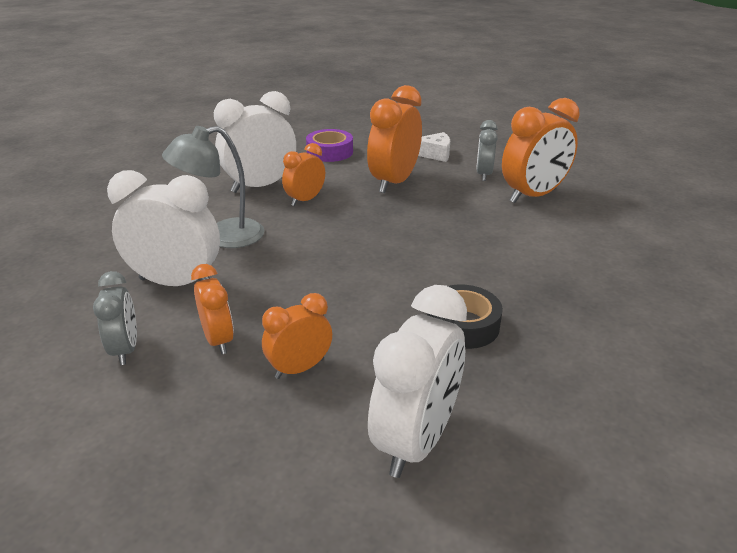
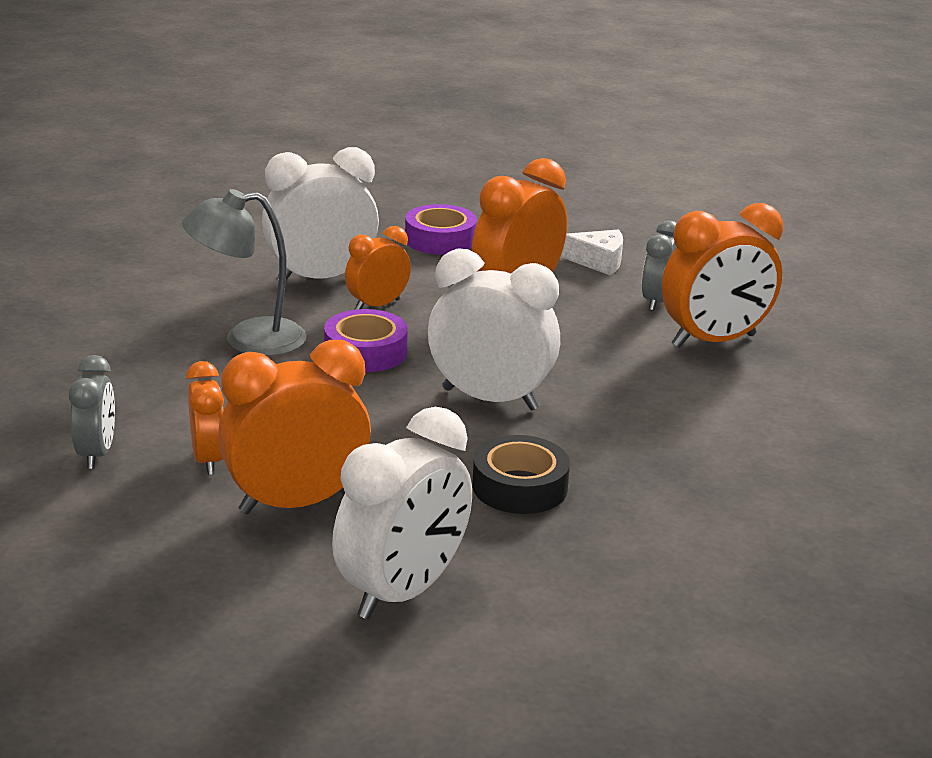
camera: 10 degrees right, 5 degrees down
white clock [107,170,220,286] -> white clock moved to [428,249,560,410]
orange clock [262,293,332,379] -> orange clock [218,340,371,514], size x1.72
none -> purple tape [324,309,408,372]

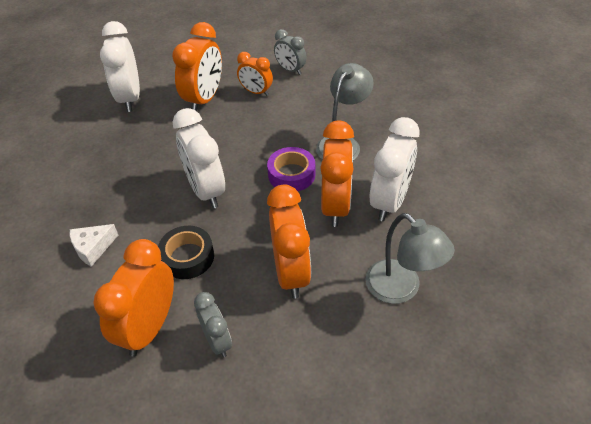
camera: 135 degrees right, 20 degrees up
orange clock [345,226,411,310] -> orange clock [320,120,354,227], size x1.72
purple tape [405,204,477,255] -> grey lamp [366,213,455,304]
white clock [428,249,560,410] -> white clock turned 90 degrees clockwise [173,108,225,209]
black tape [472,435,570,514] -> black tape moved to [158,226,214,279]
white cheese [561,229,623,275] -> white cheese moved to [70,224,118,267]

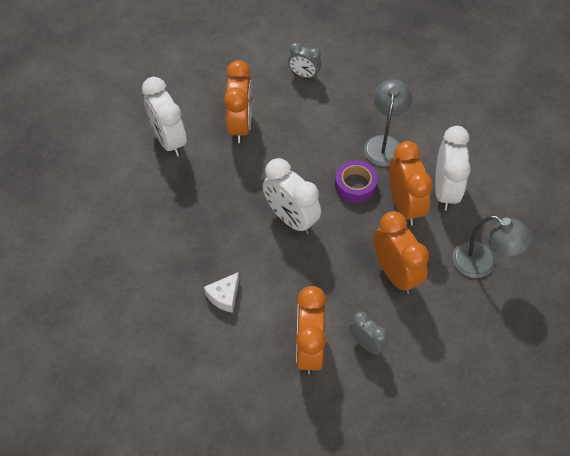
camera: 20 degrees left, 10 degrees up
black tape [158,226,214,279] -> none
orange clock [237,52,273,96] -> none

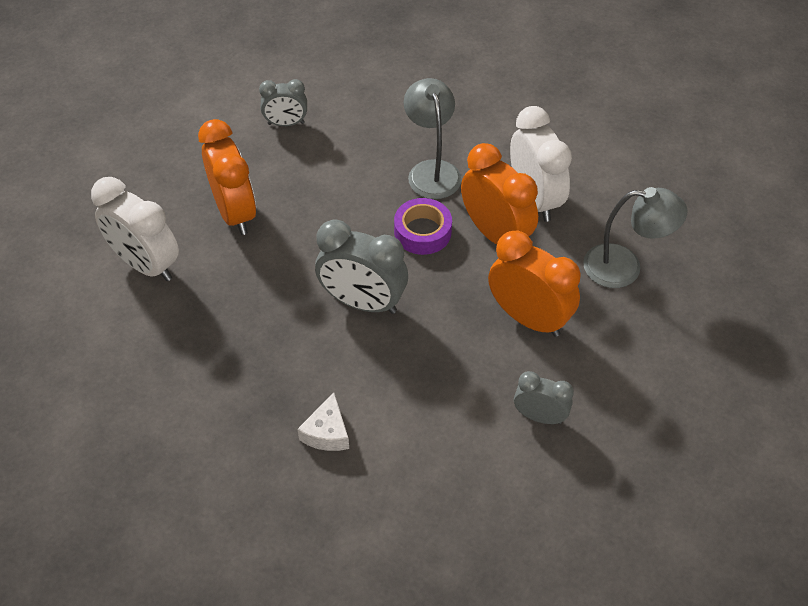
camera: 25 degrees left, 5 degrees down
white clock [263,158,321,234] -> grey clock [315,219,408,314]
orange clock [296,286,326,374] -> none

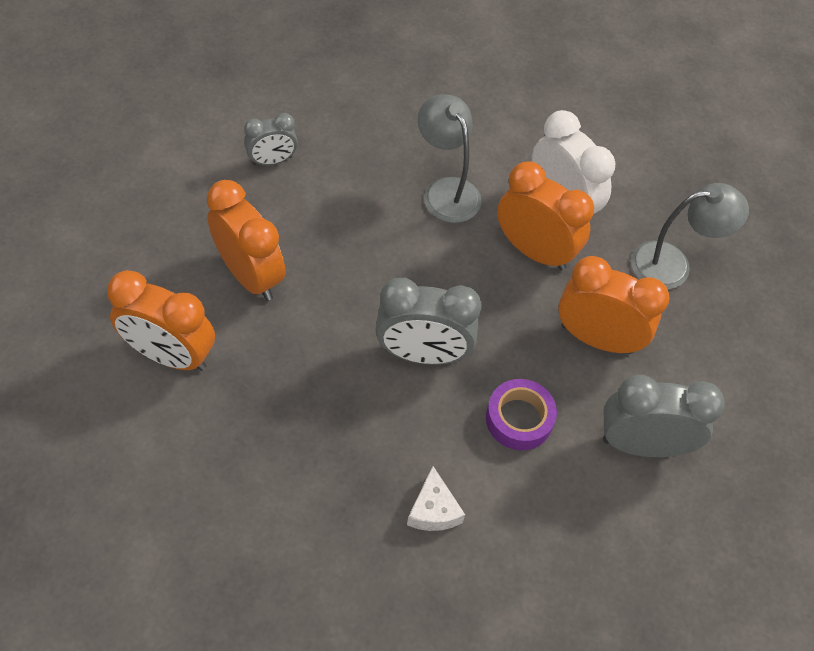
camera: 20 degrees left, 5 degrees up
white clock [91,177,179,281] -> orange clock [107,270,215,371]
purple tape [394,198,452,255] -> purple tape moved to [486,379,557,450]
grey clock [514,371,574,424] -> grey clock [603,375,725,457], size x1.72

